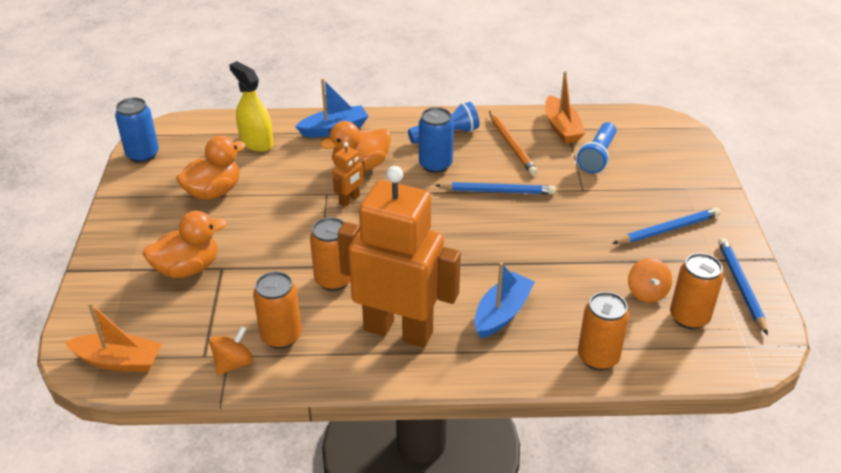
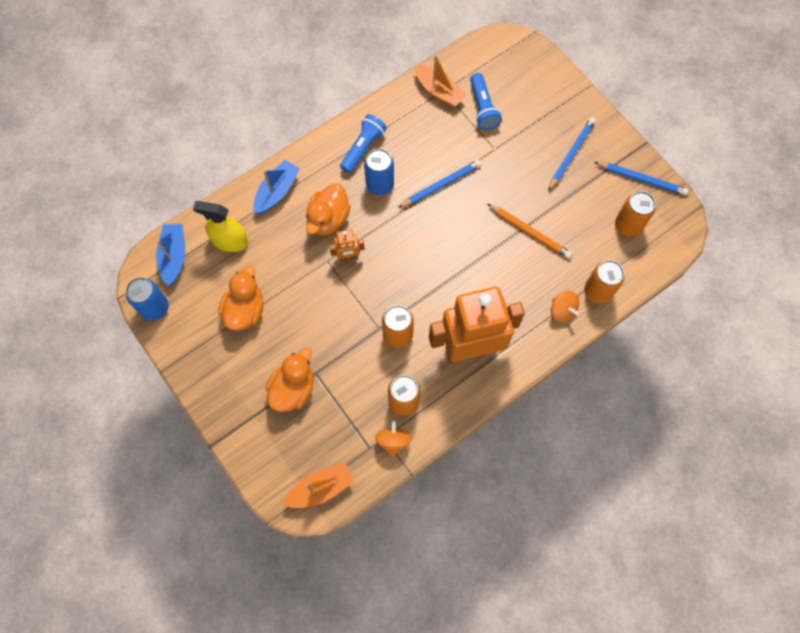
camera: 35 degrees left, 30 degrees up
orange robot [332,142,365,207] -> orange robot turned 75 degrees clockwise [329,229,365,261]
blue boat [474,262,535,338] -> blue boat moved to [156,224,185,286]
orange pencil [489,111,538,175] -> orange pencil moved to [487,204,572,259]
orange spinning top [628,258,672,303] -> orange spinning top moved to [551,291,579,322]
blue pencil [718,238,768,335] -> blue pencil turned 150 degrees clockwise [594,162,689,196]

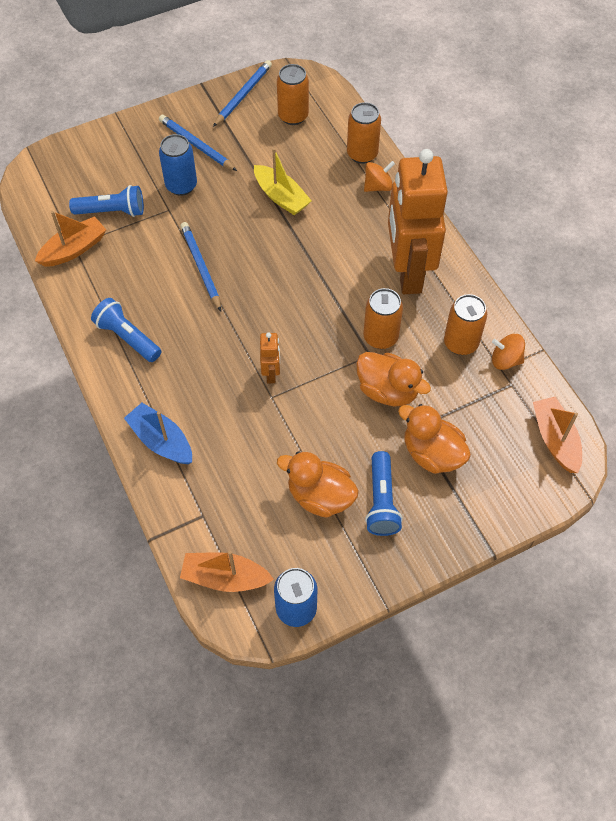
camera: 80 degrees left, 10 degrees down
blue boat [156,224,185,286] -> orange boat [180,551,274,592]
yellow spray bottle [193,201,249,252] -> none
orange duck [306,184,351,236] -> orange duck moved to [356,352,431,406]
blue can [364,149,394,195] -> blue can moved to [159,134,197,196]
orange pencil [487,204,572,259] -> yellow boat [254,148,312,215]
none -> blue flashlight [365,451,403,536]

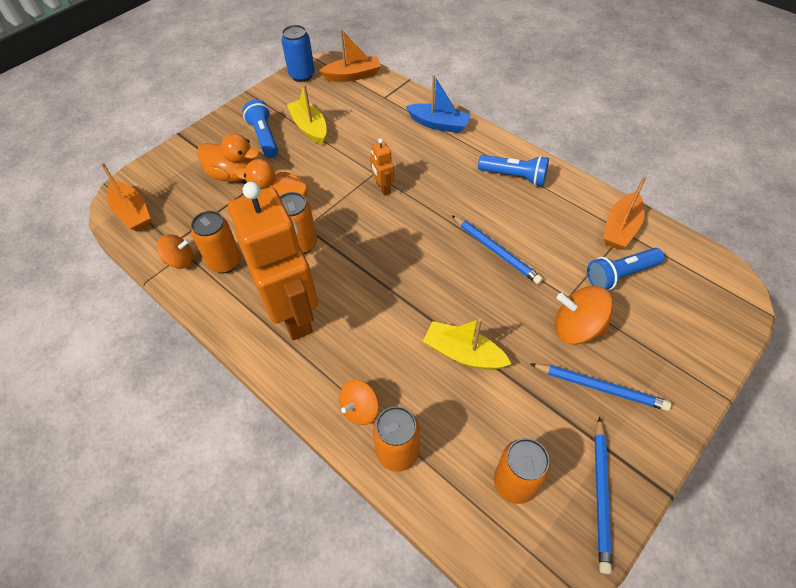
camera: 160 degrees right, 5 degrees down
blue can [159,134,197,196] -> orange spinning top [555,286,613,344]
orange duck [277,451,359,518] -> yellow boat [287,84,327,145]

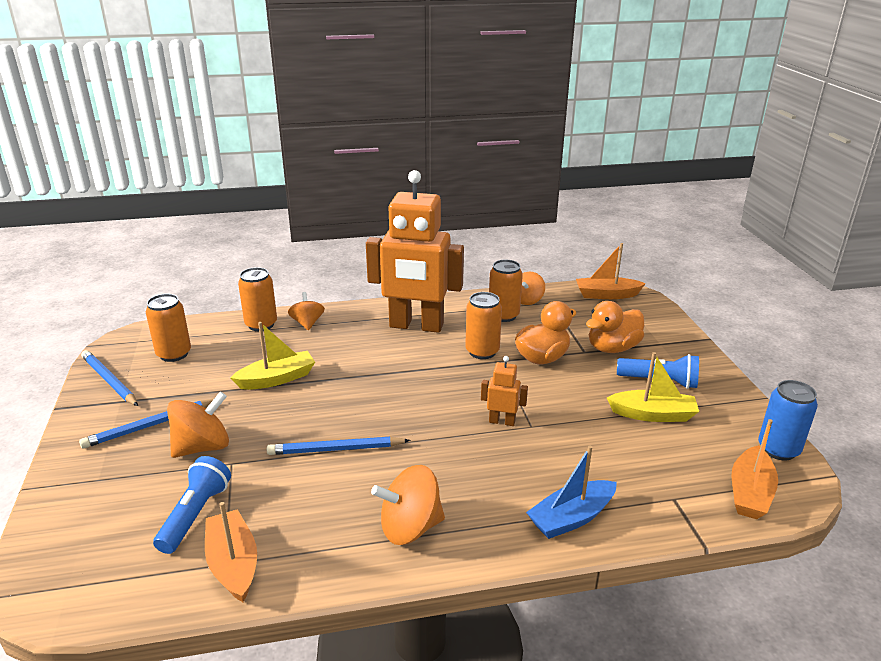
camera: 125 degrees right, 25 degrees down
blue flashlight [478,155,549,186] -> orange spinning top [371,465,445,545]

